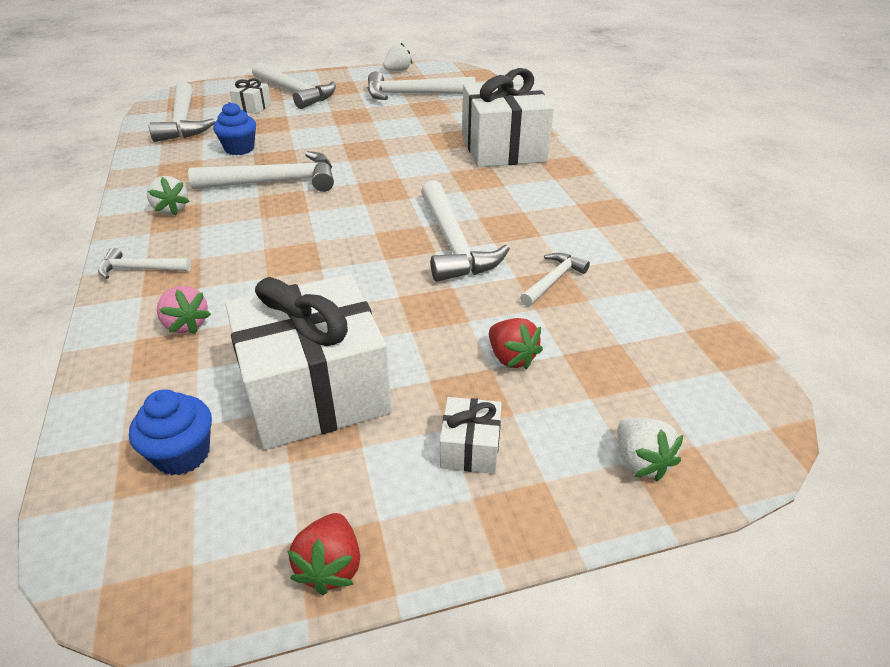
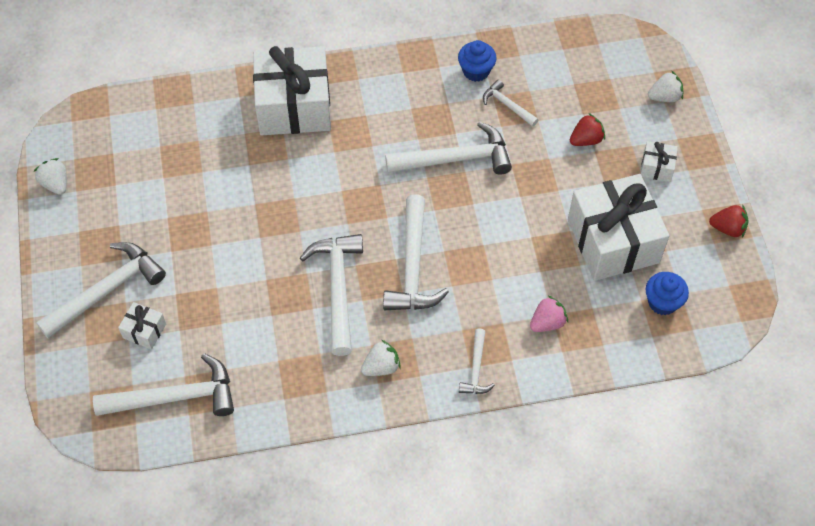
camera: 85 degrees left, 20 degrees up
blue cupcake [213,102,256,155] -> blue cupcake moved to [458,40,497,82]
white hammer [367,71,475,100] -> white hammer moved to [383,194,449,310]

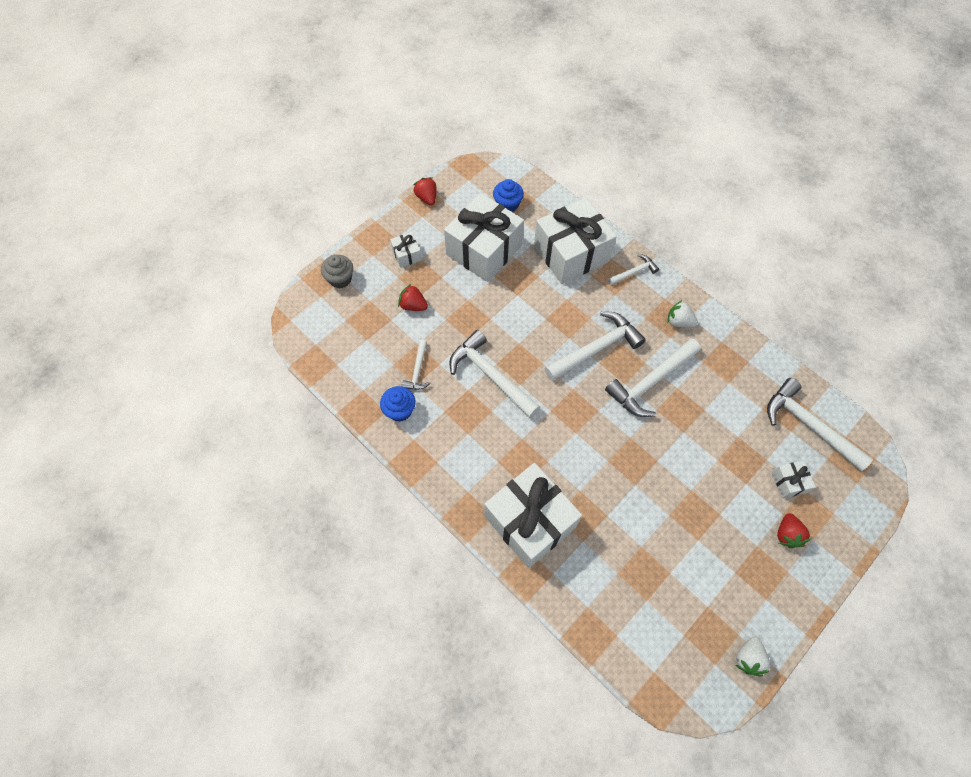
camera: 125 degrees left, 5 degrees up
white hammer [36,242,166,339] -> red strawberry [777,513,811,548]
pink strawberry [530,296,568,332] -> white gift [534,198,617,284]
white strawberry [648,71,683,102] -> grey cupcake [321,255,353,289]

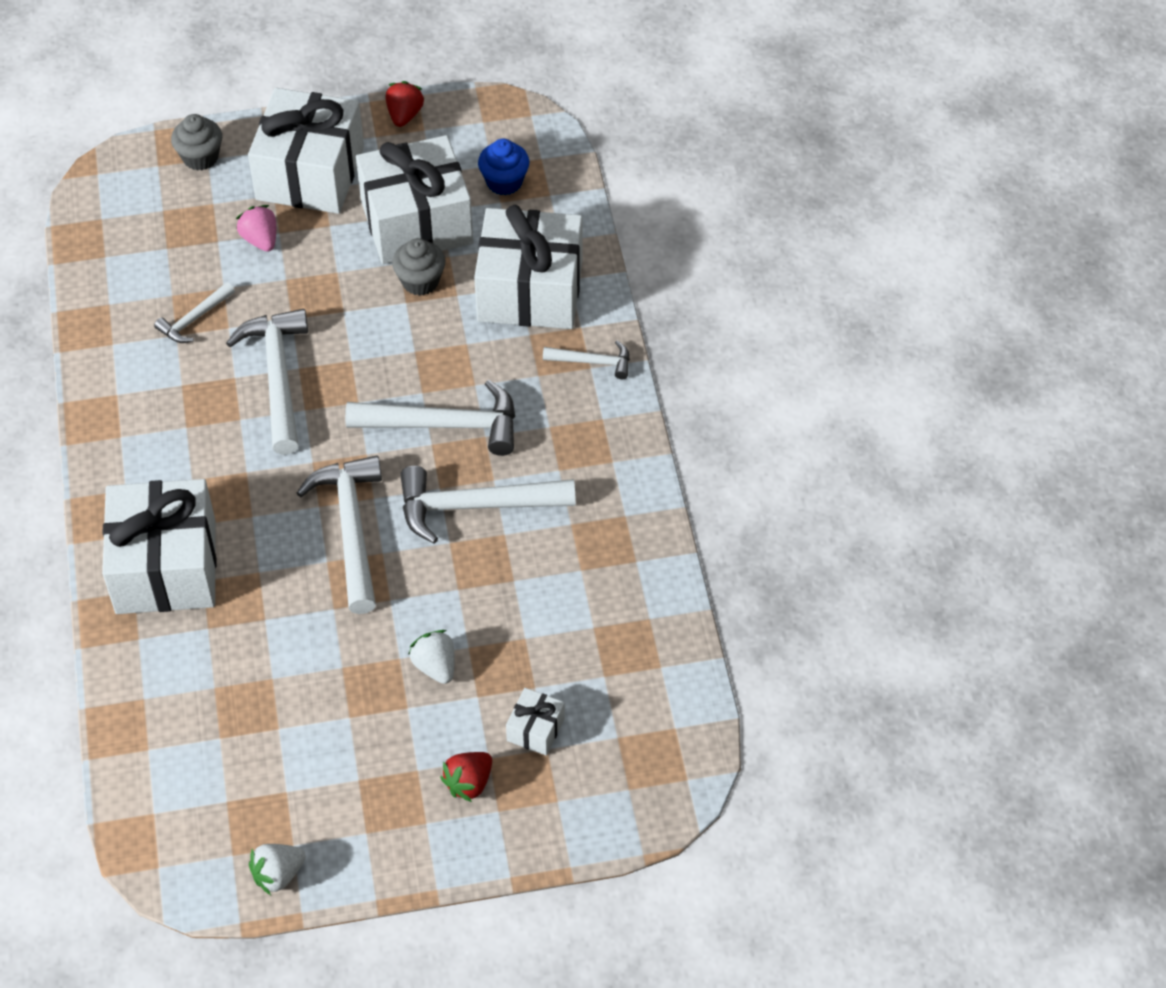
camera: 35 degrees right, 10 degrees down
blue cupcake [380,386,416,422] -> none
white gift [390,232,421,268] -> white gift [248,88,364,214], size x2.36
red strawberry [398,284,428,311] -> pink strawberry [236,205,276,252]
white strawberry [667,300,698,328] -> white strawberry moved to [408,630,455,684]
white hammer [767,378,873,471] -> white hammer moved to [297,455,382,614]
none -> grey cupcake [392,238,445,296]

